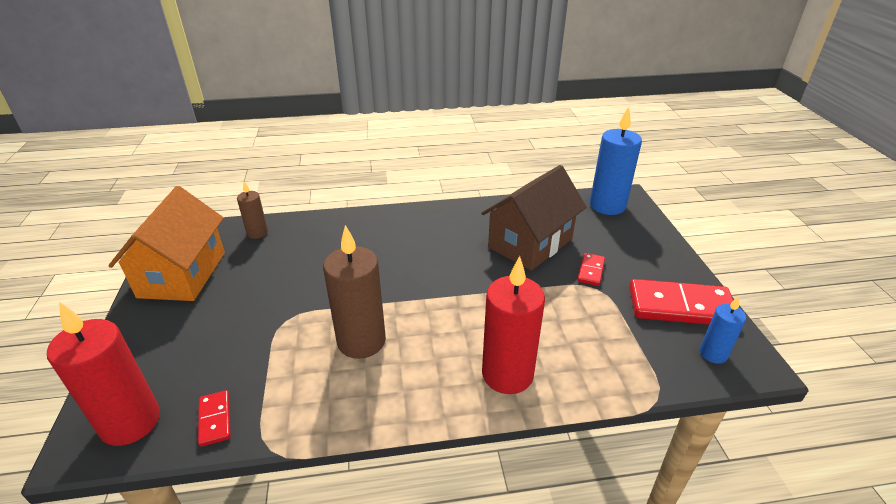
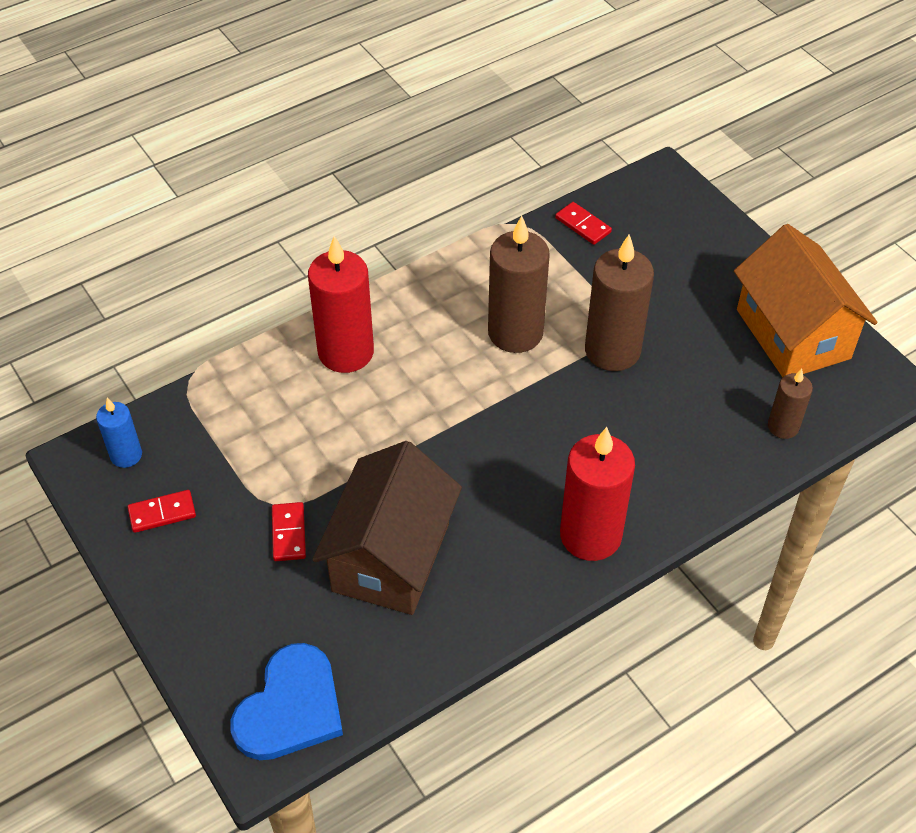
camera: 155 degrees right, 15 degrees up
red candle [47,302,160,446] -> red candle moved to [560,427,635,561]
blue candle [590,107,642,215] -> blue heart [230,643,343,760]
red domino [629,279,734,325] -> red domino [128,490,196,533], size x0.48
none -> brown candle [585,235,654,371]

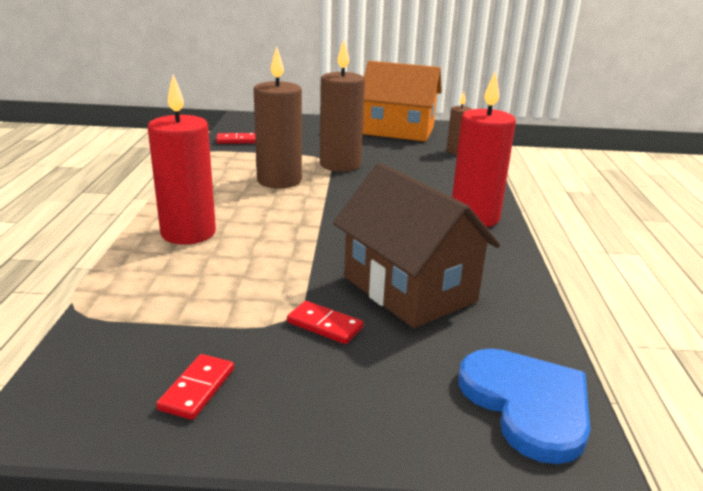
camera: 55 degrees left, 25 degrees down
blue candle [96,398,142,468] -> none

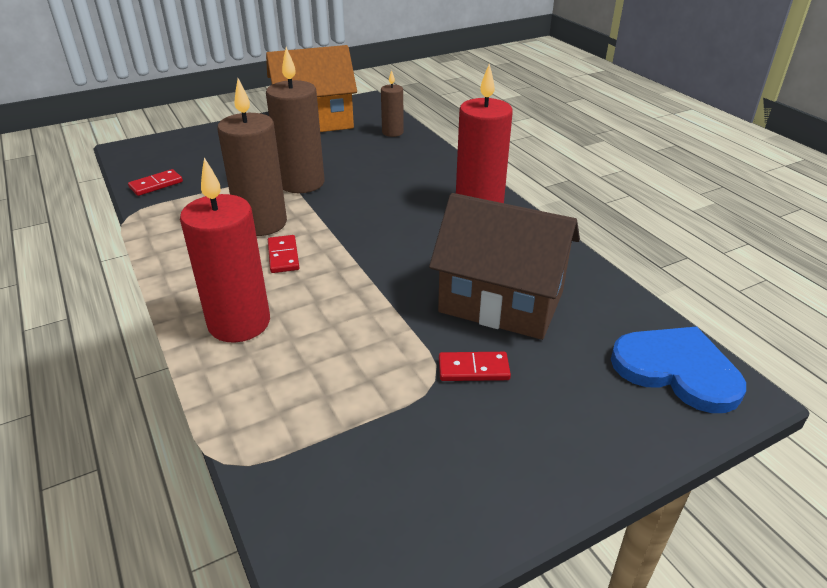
camera: 30 degrees left, 10 degrees up
red domino [156,354,234,420] -> red domino moved to [268,235,299,273]

